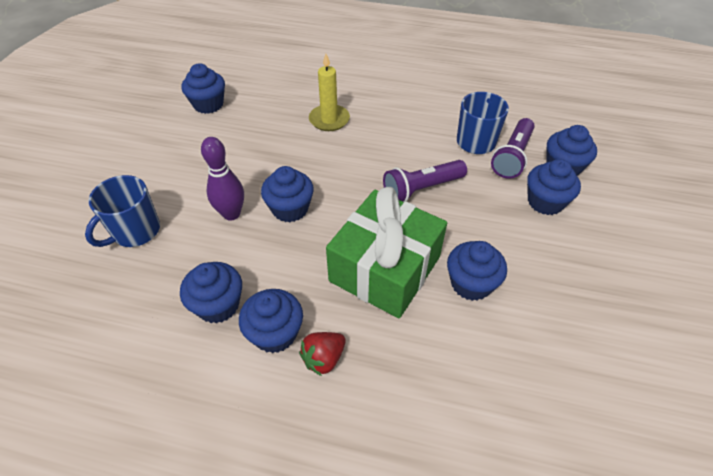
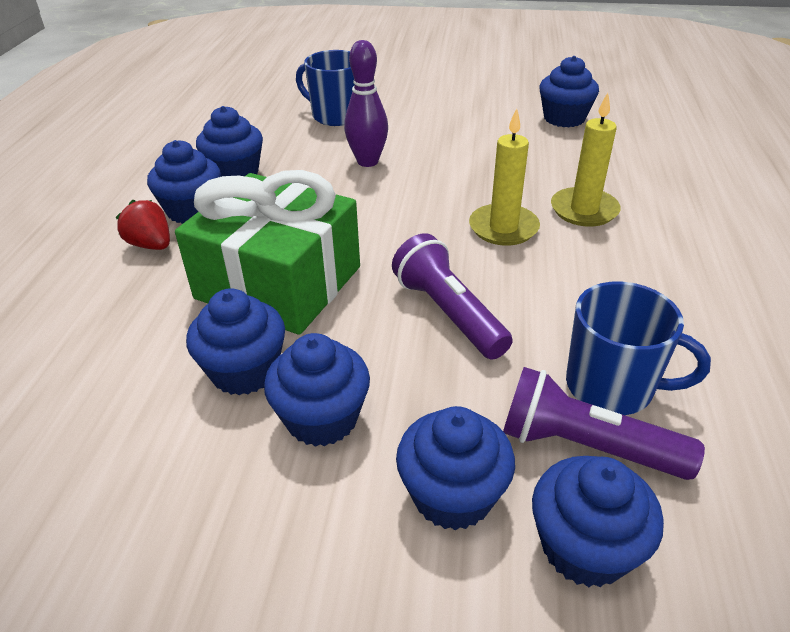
camera: 85 degrees right, 10 degrees down
blue cupcake [261,166,314,222] -> blue cupcake moved to [264,333,370,447]
none -> yellow candle [469,108,540,246]

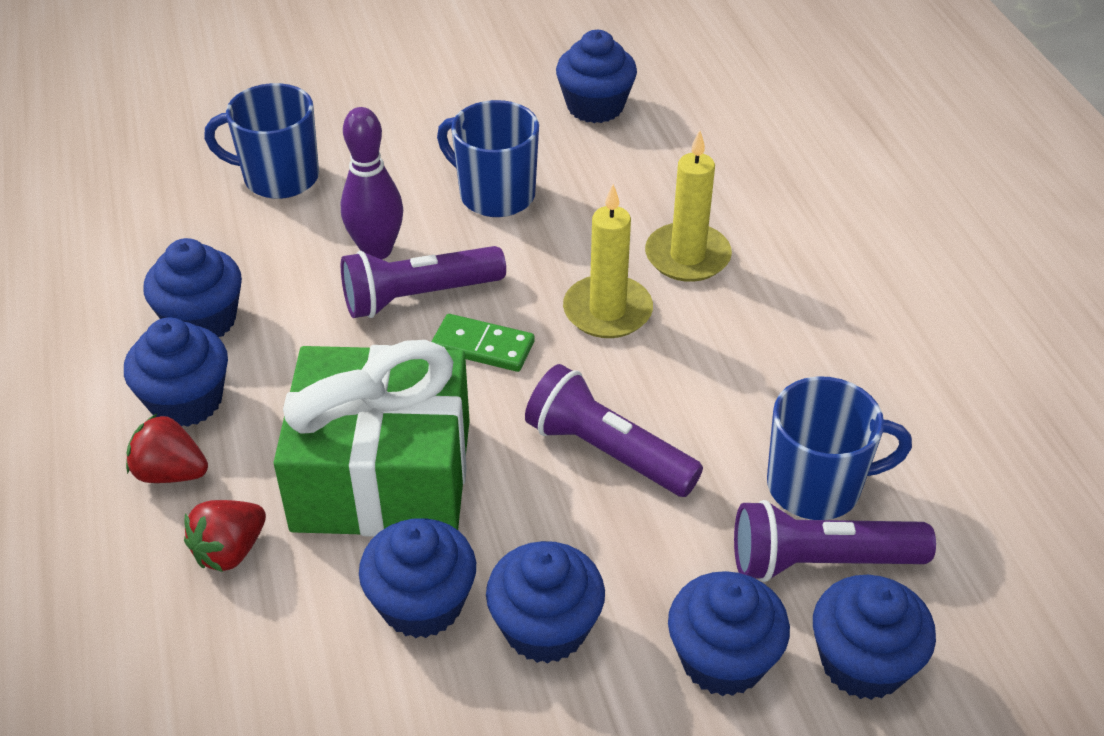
camera: 25 degrees left, 5 degrees up
none -> red strawberry [184,500,266,572]
none -> purple flashlight [341,246,506,318]
none -> green domino [431,314,535,372]
none -> blue mug [437,100,539,217]

